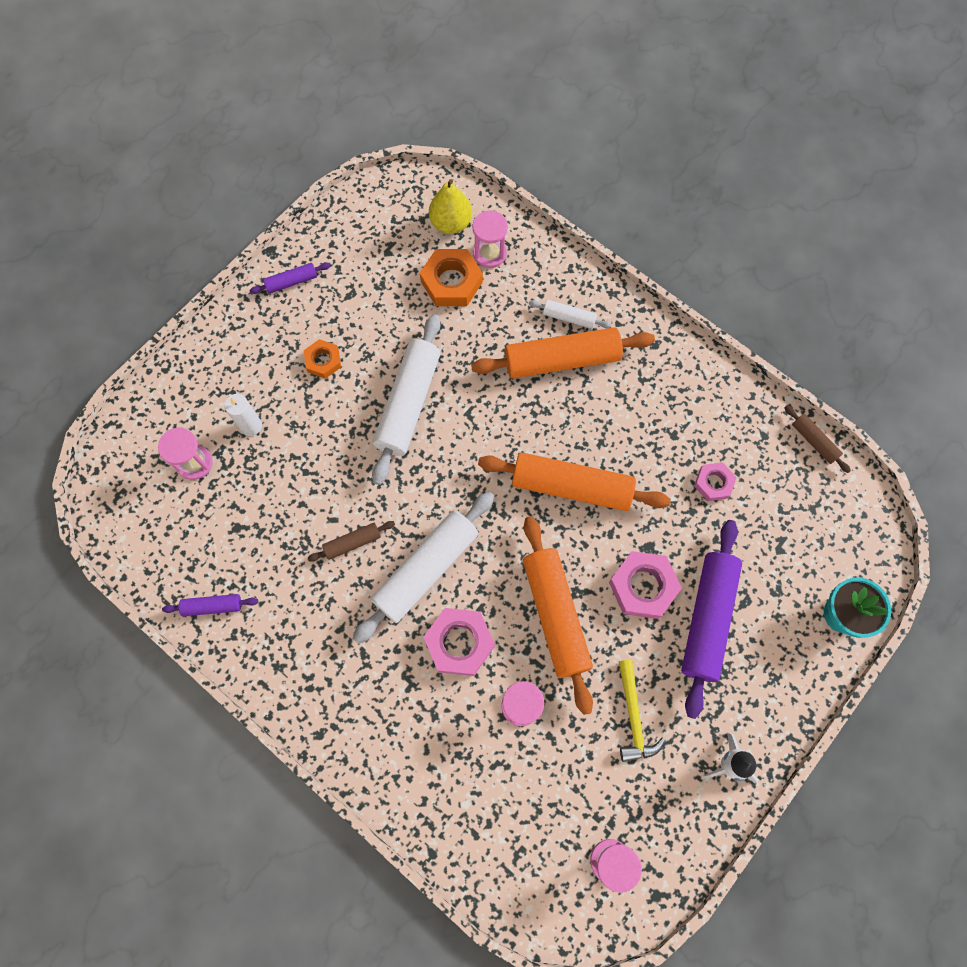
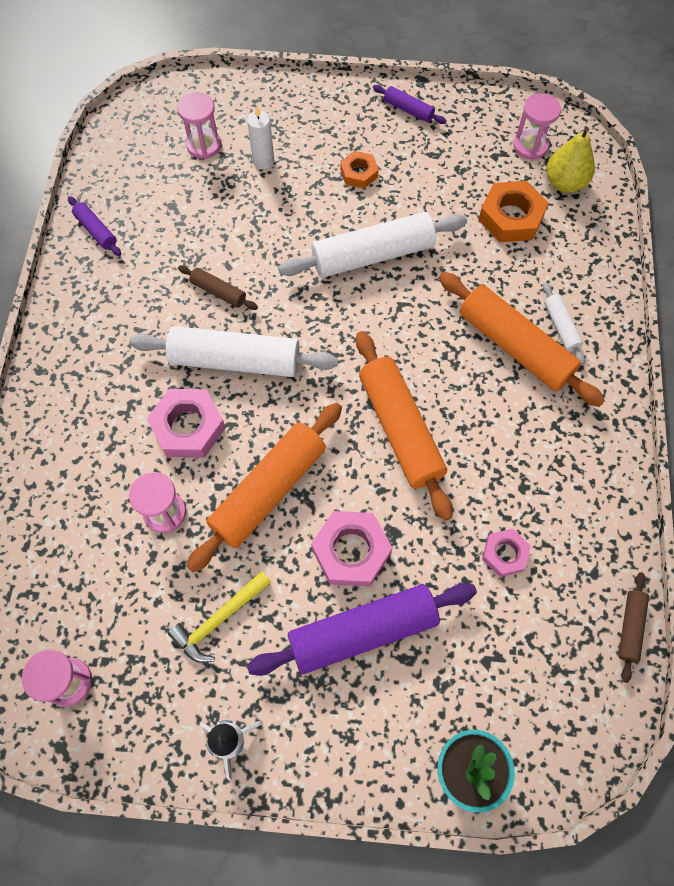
camera: 55 degrees right, 5 degrees down
pink hourglass [473,210,508,268] -> pink hourglass moved to [513,93,561,160]

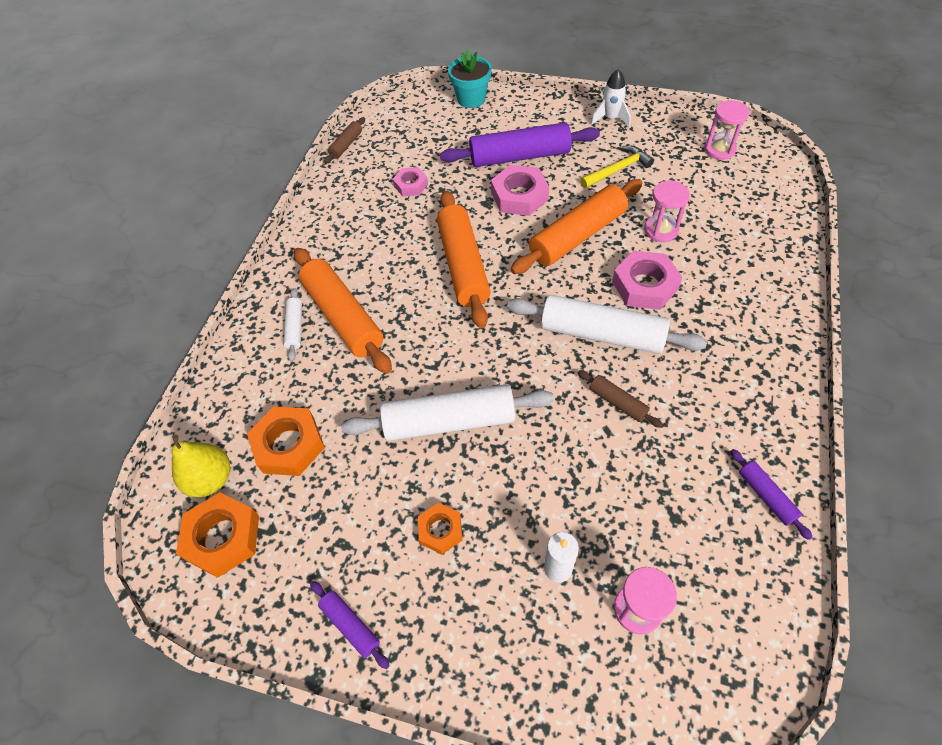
camera: 165 degrees left, 10 degrees down
pink hourglass [513,93,561,160] -> orange nut [176,492,259,578]

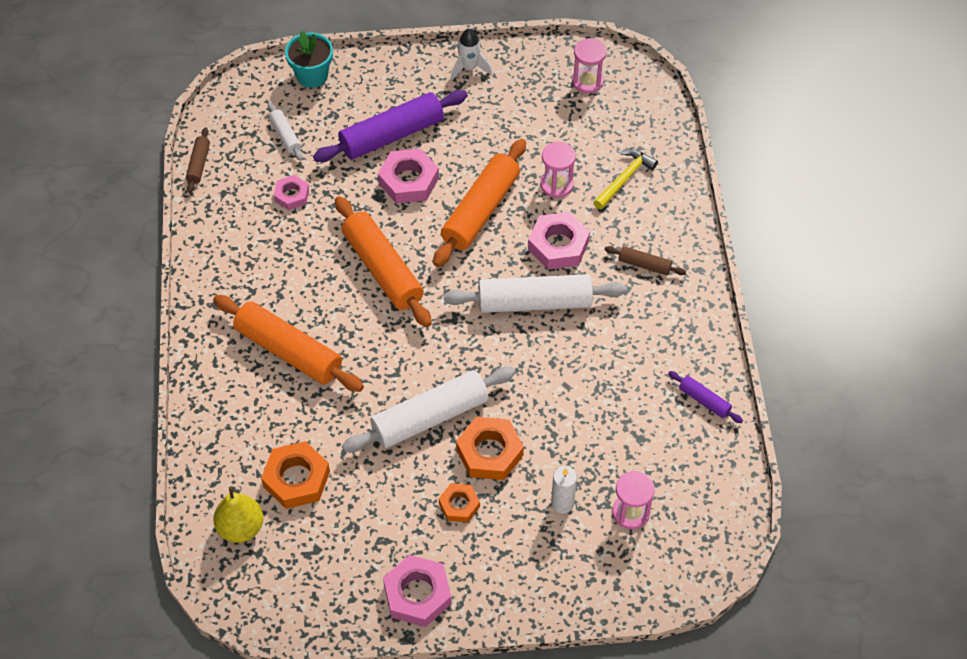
camera: 25 degrees left, 0 degrees up
orange nut [176,492,259,578] -> orange nut moved to [456,417,524,480]
white rolling pin [284,288,302,362] -> white rolling pin moved to [268,103,303,161]
purple rolling pin [310,581,390,669] -> pink nut [383,555,452,627]
brown rolling pin [578,370,663,428] -> brown rolling pin moved to [605,246,686,275]
yellow hammer [580,146,654,188] -> yellow hammer moved to [594,149,658,209]

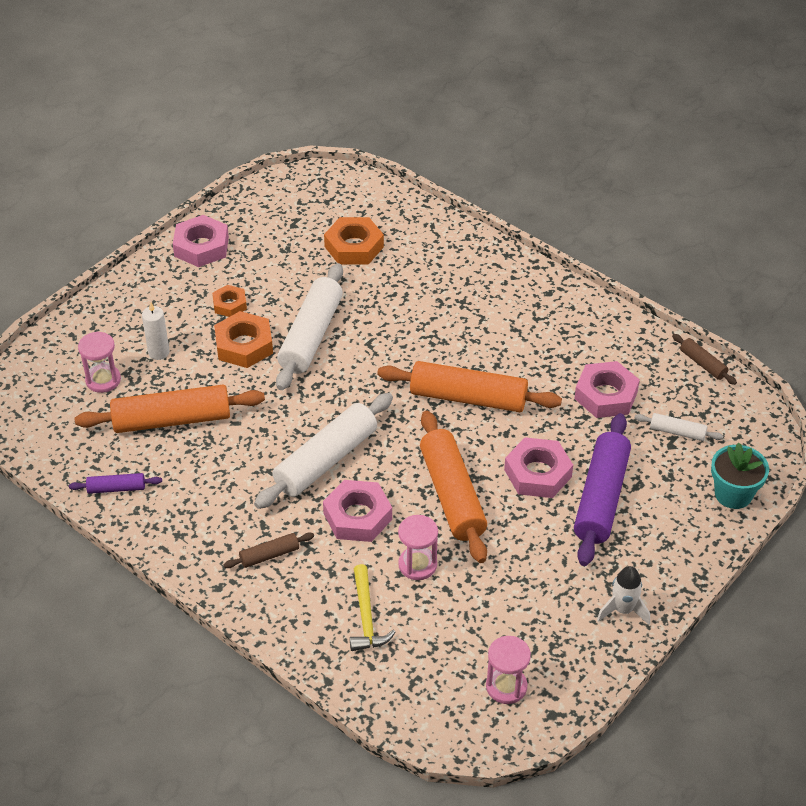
camera: 135 degrees right, 10 degrees down
orange rolling pin [213,295,364,392] -> orange rolling pin moved to [75,385,265,433]
yellow pear [213,486,263,543] -> none
pink nut [274,175,309,210] -> pink nut [574,361,640,418], size x1.66

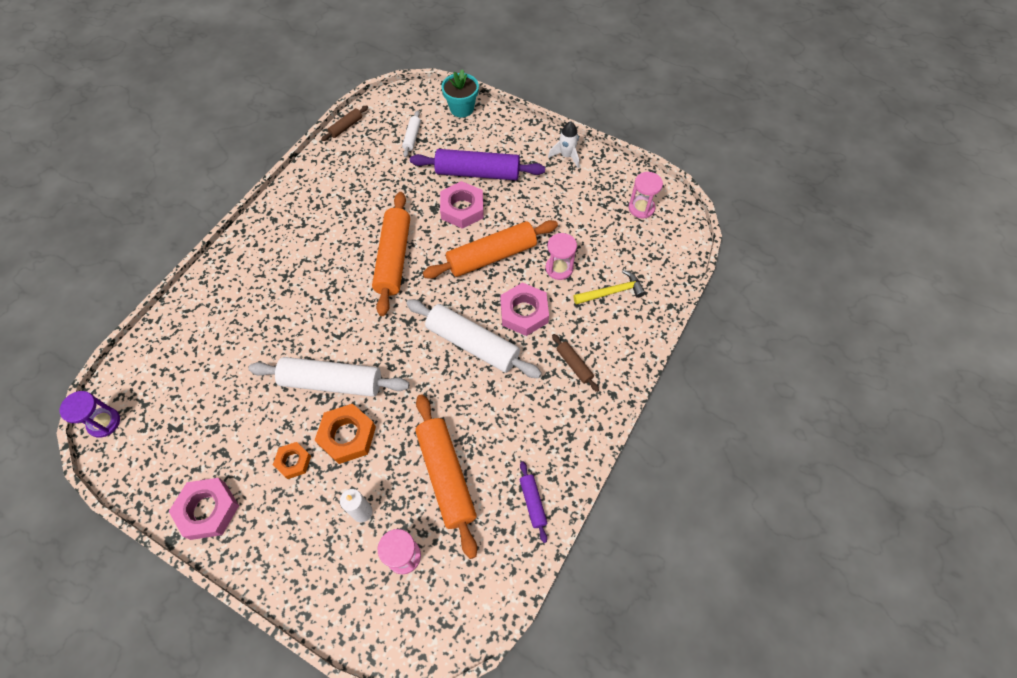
camera: 100 degrees left, 15 degrees up
orange nut [324,217,384,265] -> none
pink nut [574,361,640,418] -> none
none -> purple hourglass [60,391,120,438]

